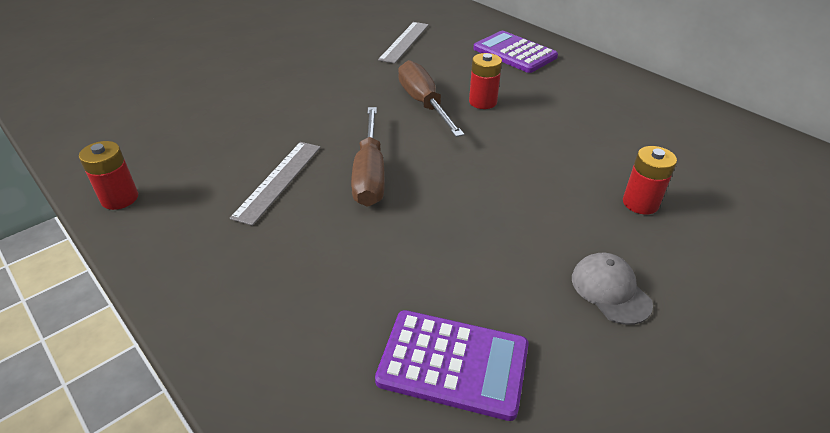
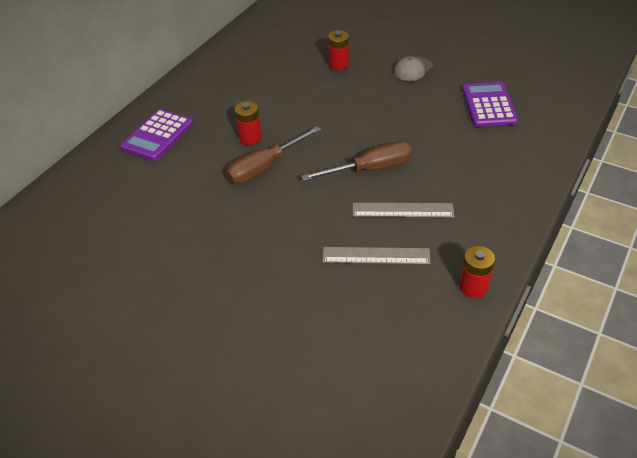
camera: 105 degrees left, 5 degrees up
grey ruler [378,22,429,64] -> grey ruler moved to [323,247,431,264]

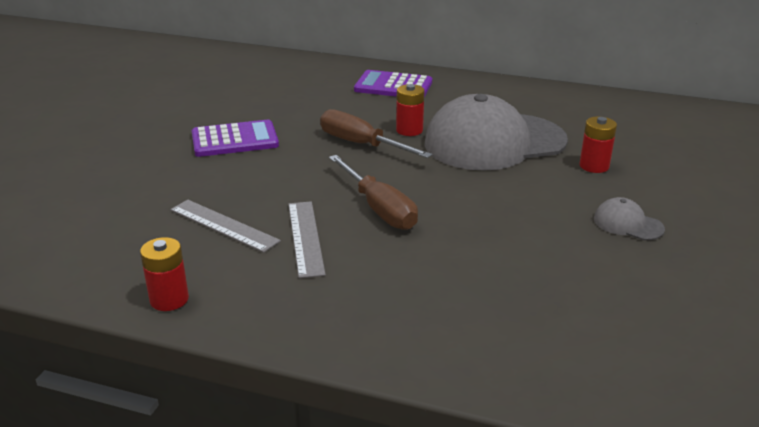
camera: 75 degrees right, 15 degrees down
grey ruler [323,247,431,264] -> grey ruler turned 45 degrees counterclockwise [170,200,281,253]
purple calculator [462,82,518,127] -> purple calculator moved to [192,120,279,157]
none -> grey cap [424,94,568,171]

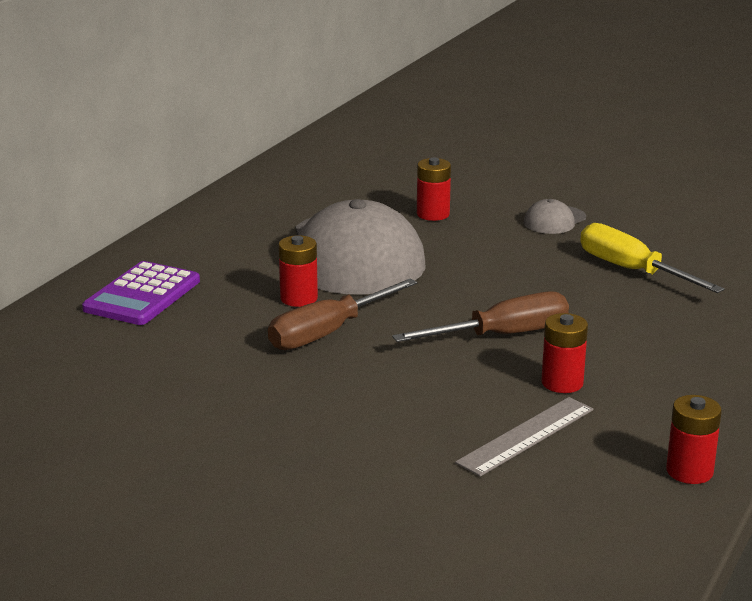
camera: 80 degrees left, 5 degrees down
purple calculator [192,120,279,157] -> none
grey ruler [288,201,326,278] -> red battery [541,313,588,393]
none -> yellow screwdriver [580,223,724,293]

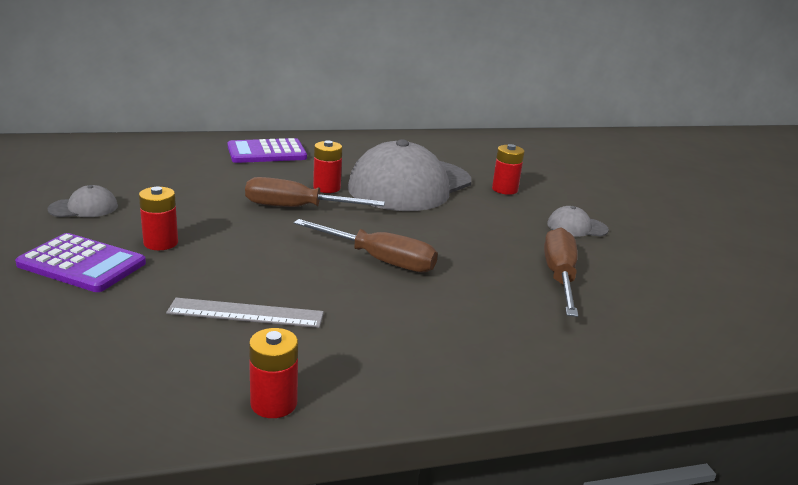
camera: 45 degrees right, 0 degrees up
red battery [541,313,588,393] -> red battery moved to [139,187,178,250]
yellow screwdriver [580,223,724,293] -> brown screwdriver [544,227,578,317]
none -> purple calculator [15,233,146,292]
none -> grey cap [47,185,118,217]

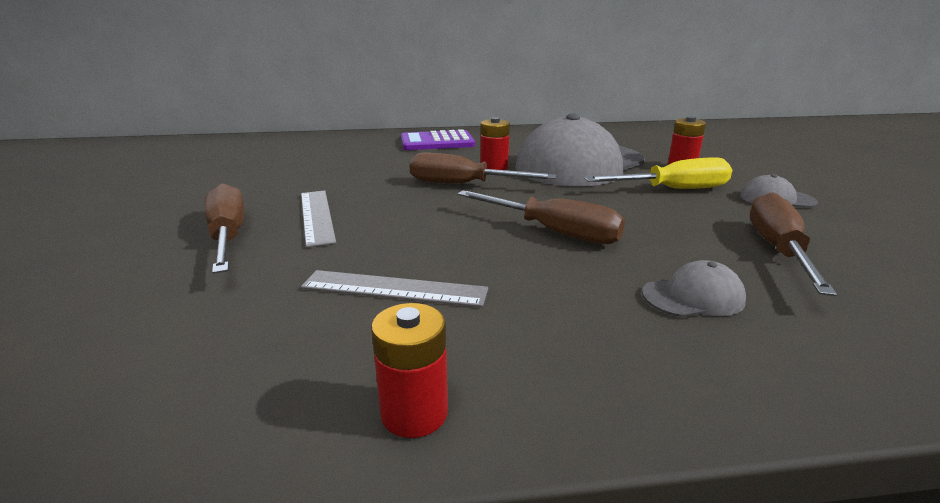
camera: 10 degrees right, 0 degrees up
purple calculator [15,233,146,292] -> brown screwdriver [204,183,245,274]
grey cap [47,185,118,217] -> grey cap moved to [642,260,746,317]
red battery [139,187,178,250] -> grey ruler [301,191,336,248]
none -> yellow screwdriver [584,157,732,189]

